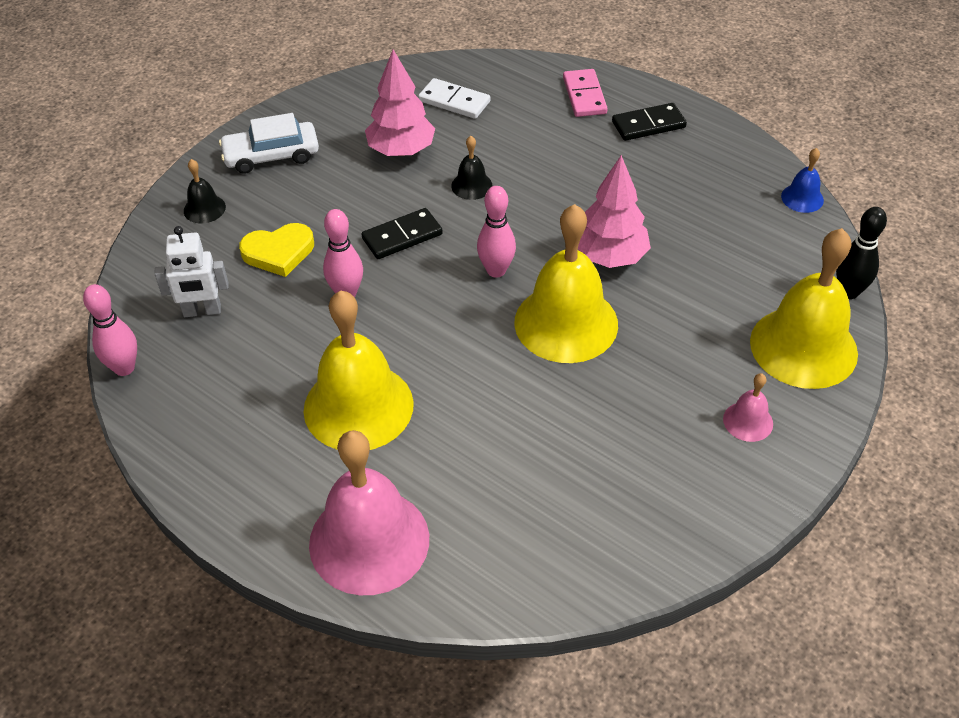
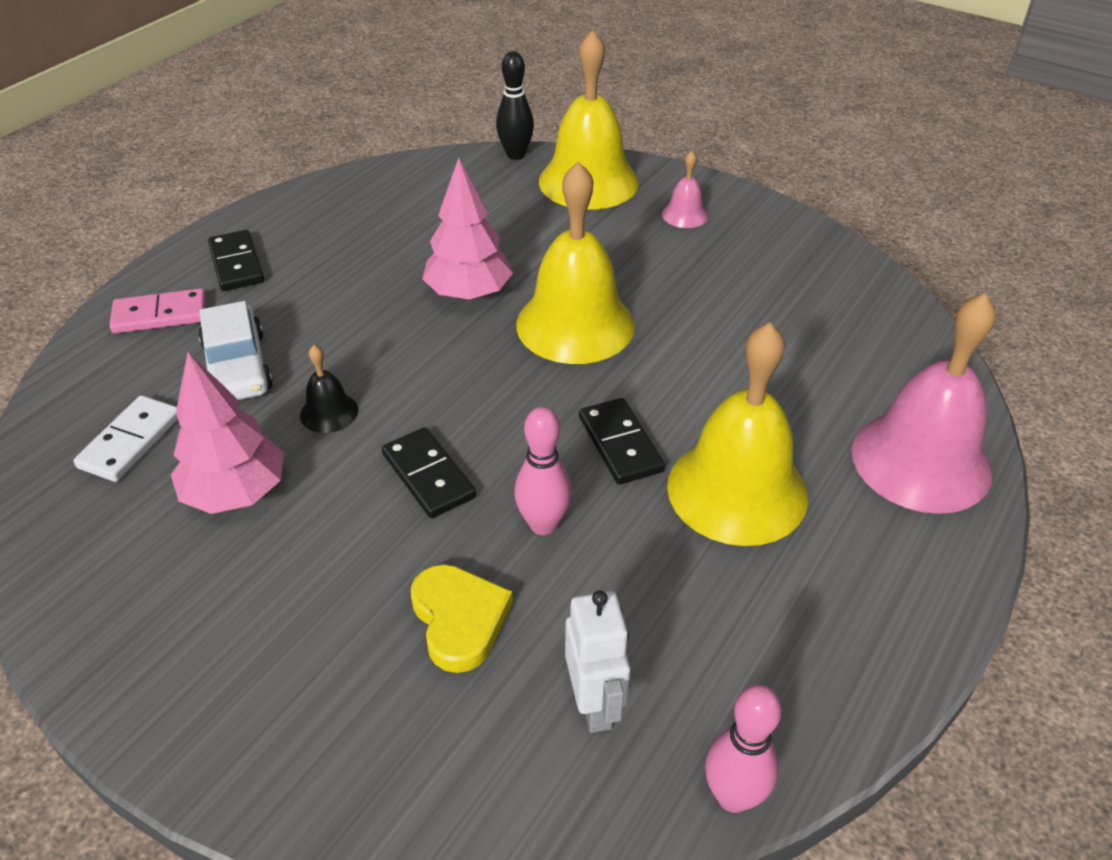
camera: 95 degrees left, 5 degrees down
black bell [184,159,226,224] -> none
white car [219,113,319,174] -> white car moved to [198,301,273,400]
pink bowling pin [477,186,516,278] -> none
blue bell [781,148,824,213] -> none
none -> black domino [579,398,665,485]

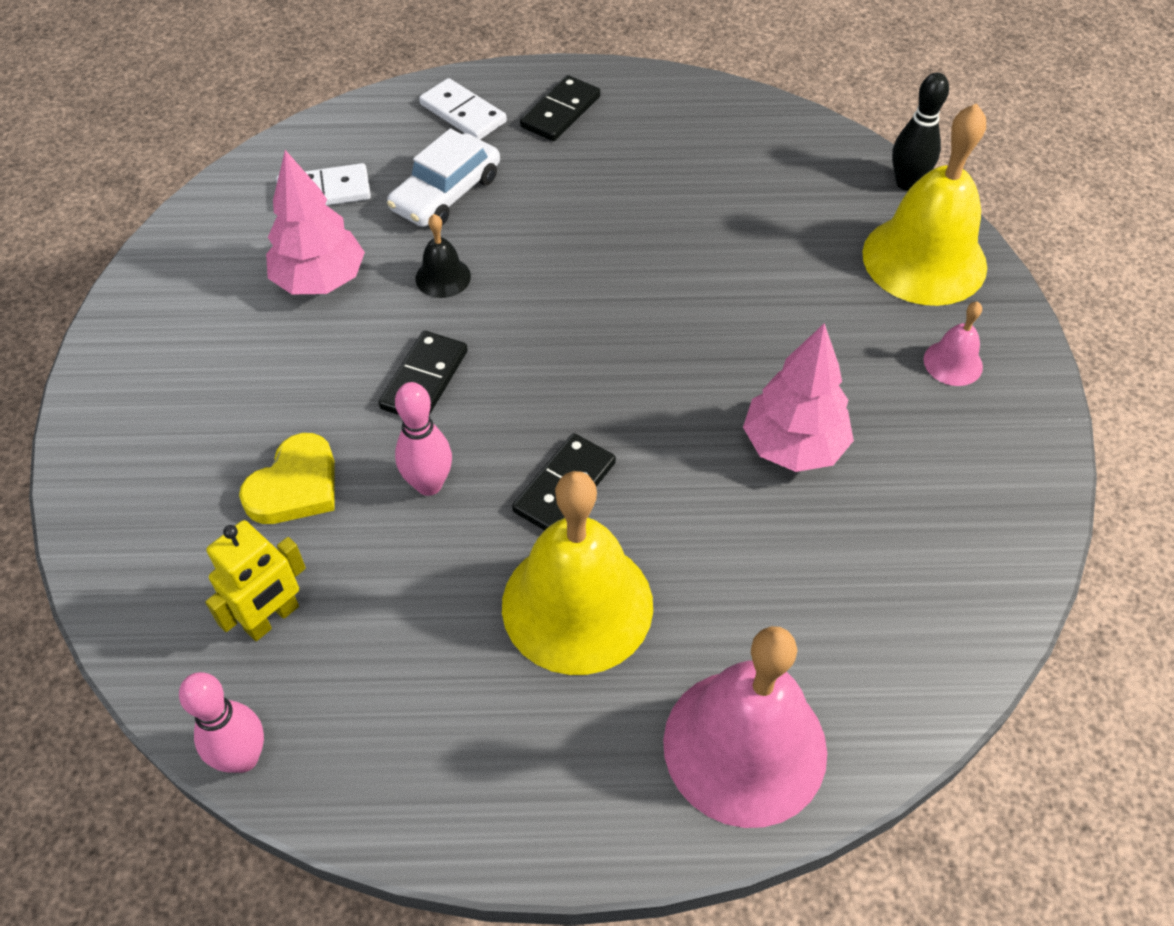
camera: 55 degrees right, 10 degrees up
pink domino [109,288,206,334] -> white domino [419,78,507,140]
pink tree [422,158,513,300] -> pink tree moved to [743,323,854,472]
yellow bell [516,161,635,364] -> none
white robot [565,590,630,733] -> yellow robot [205,520,306,641]

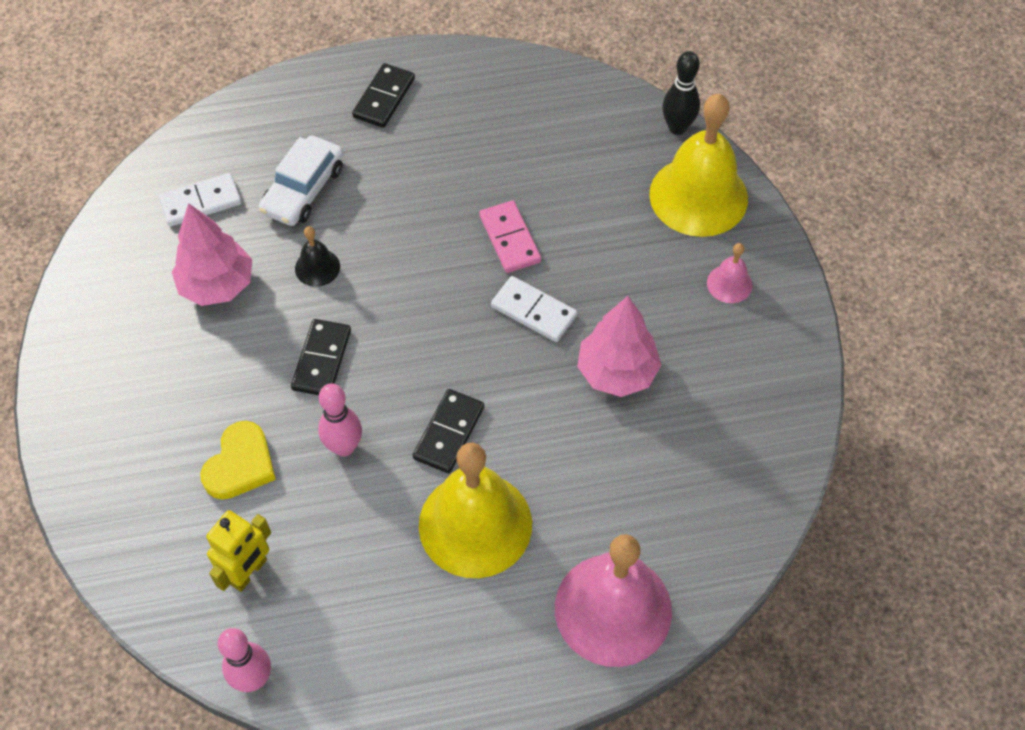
camera: 10 degrees left, 5 degrees up
white domino [419,78,507,140] -> white domino moved to [491,276,577,342]
none -> pink domino [479,201,541,273]

